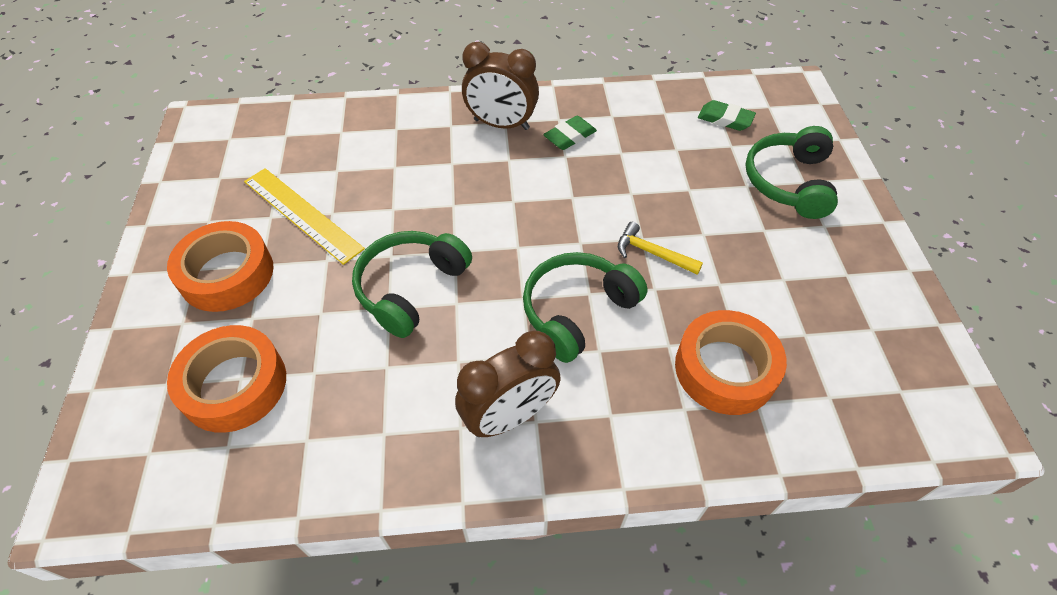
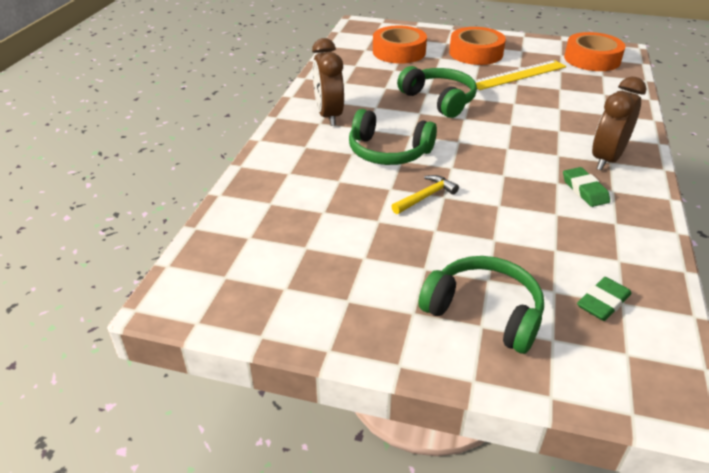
camera: 110 degrees right, 15 degrees down
green headphones [523,252,647,363] -> green headphones turned 135 degrees clockwise [349,109,437,165]
orange tape [675,310,787,415] -> orange tape moved to [564,32,625,71]

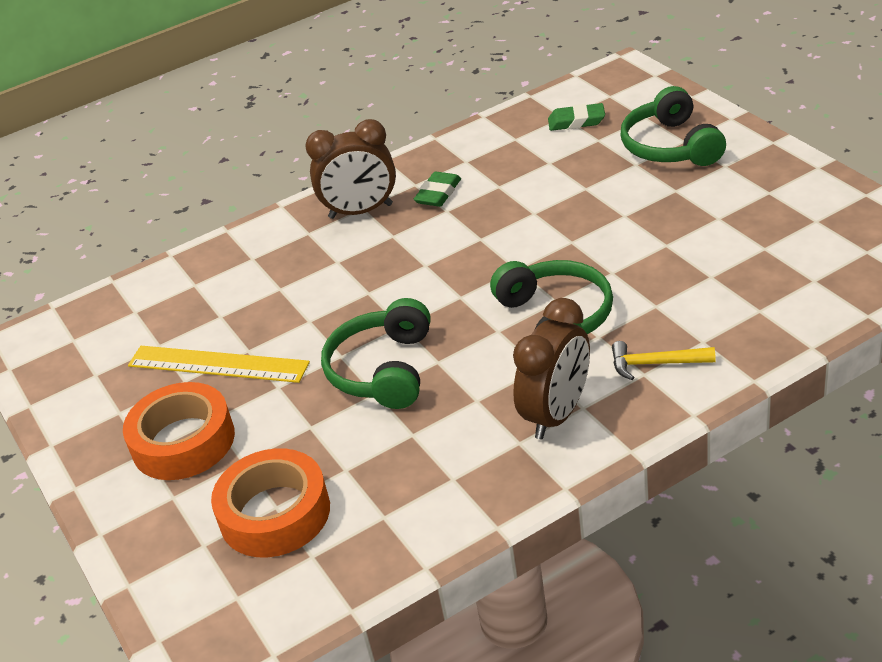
camera: 130 degrees left, 0 degrees up
yellow hammer [391,175,459,214] -> yellow hammer moved to [612,341,716,380]
orange tape [564,32,625,71] -> none

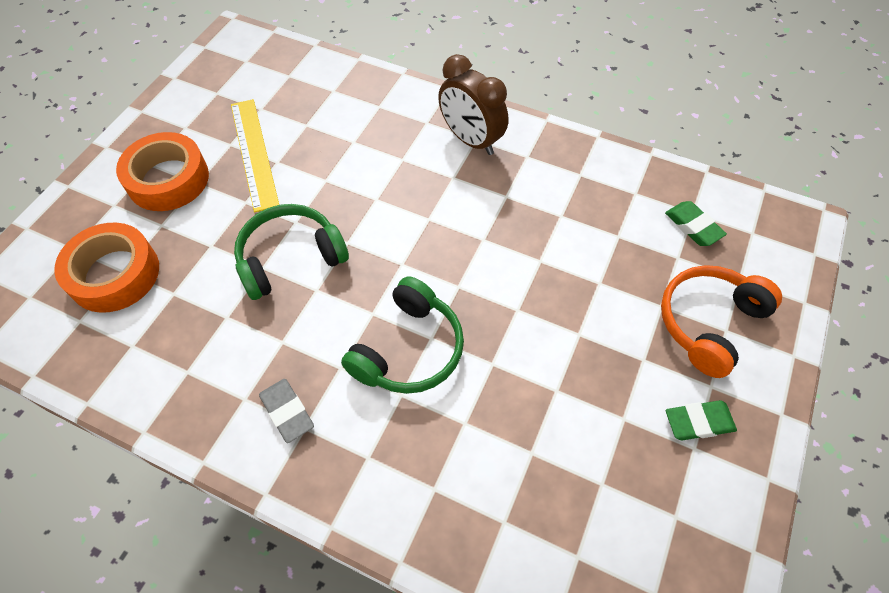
camera: 50 degrees right, 20 degrees up
green eraser [414,172,461,207] -> green eraser moved to [666,400,737,440]
brown clock [513,298,590,439] -> grey eraser [259,379,314,443]
yellow hammer [612,341,716,380] -> none
green headphones [620,86,726,166] -> orange headphones [661,265,782,378]

